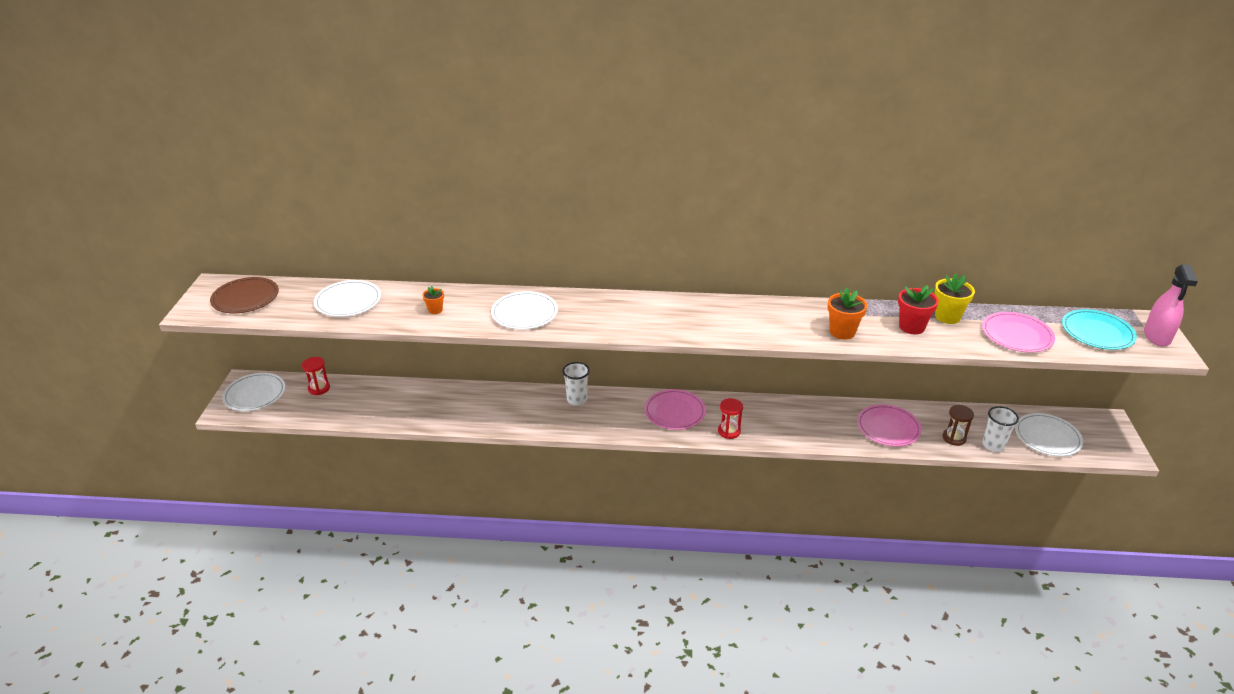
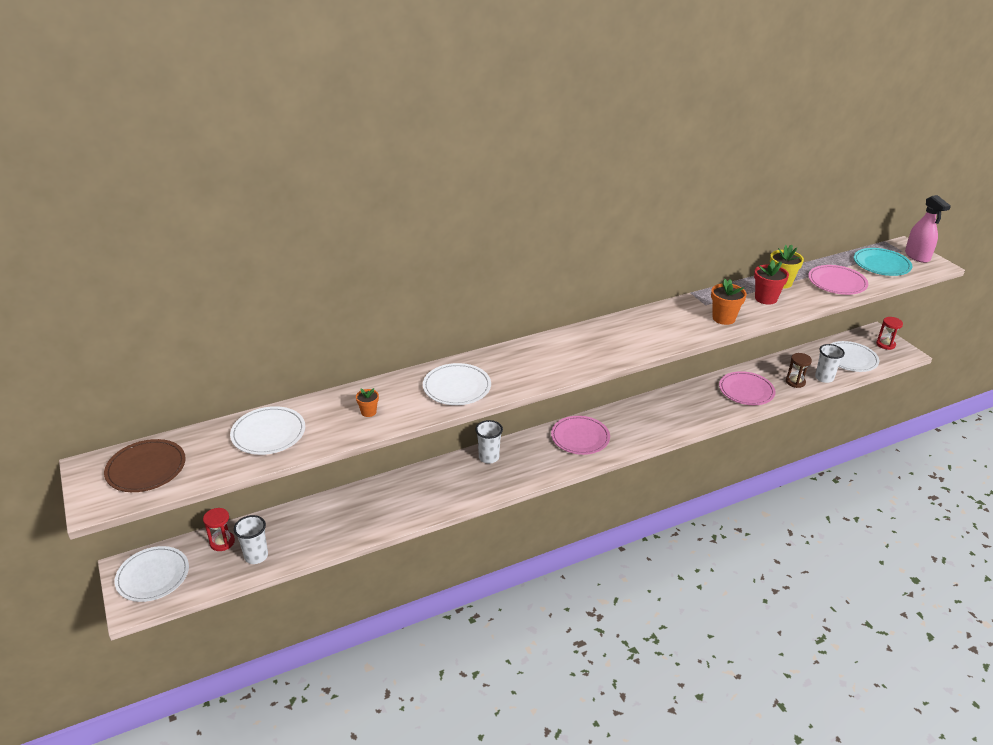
camera: 30 degrees left, 0 degrees up
red hourglass [718,398,743,439] -> red hourglass moved to [876,317,903,350]
none -> white cup [234,515,268,564]

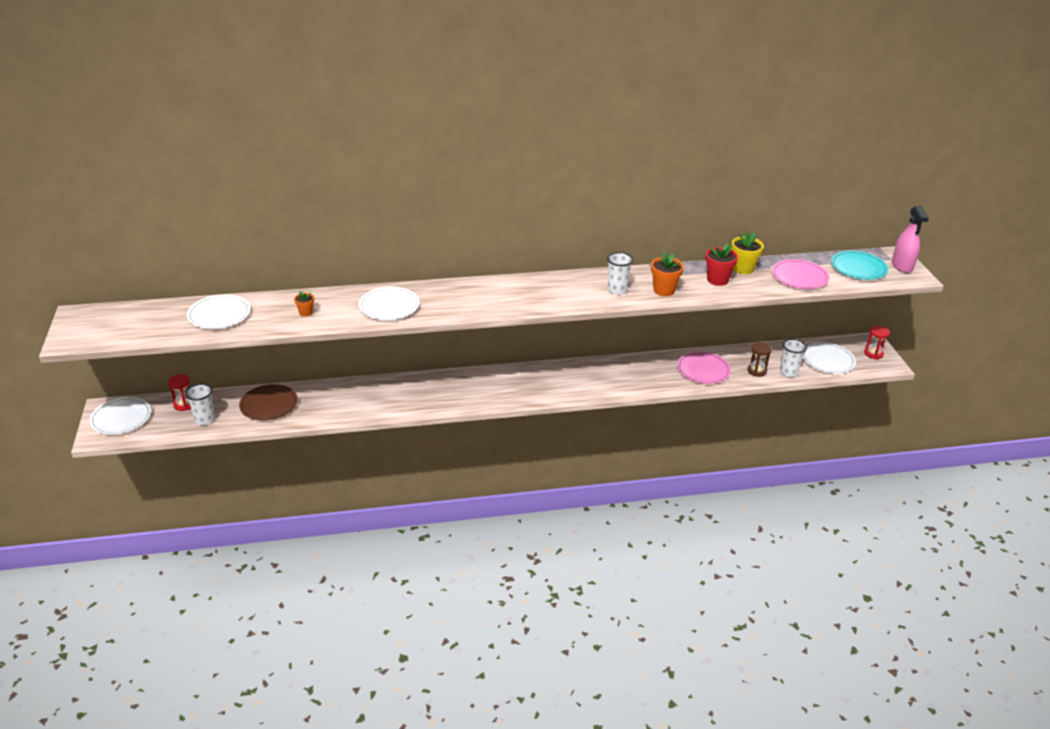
camera: 15 degrees right, 0 degrees up
brown plate [104,439,186,492] -> brown plate moved to [239,384,298,421]
white cup [475,420,503,464] -> white cup moved to [607,252,633,295]
pink plate [551,416,610,455] -> none

